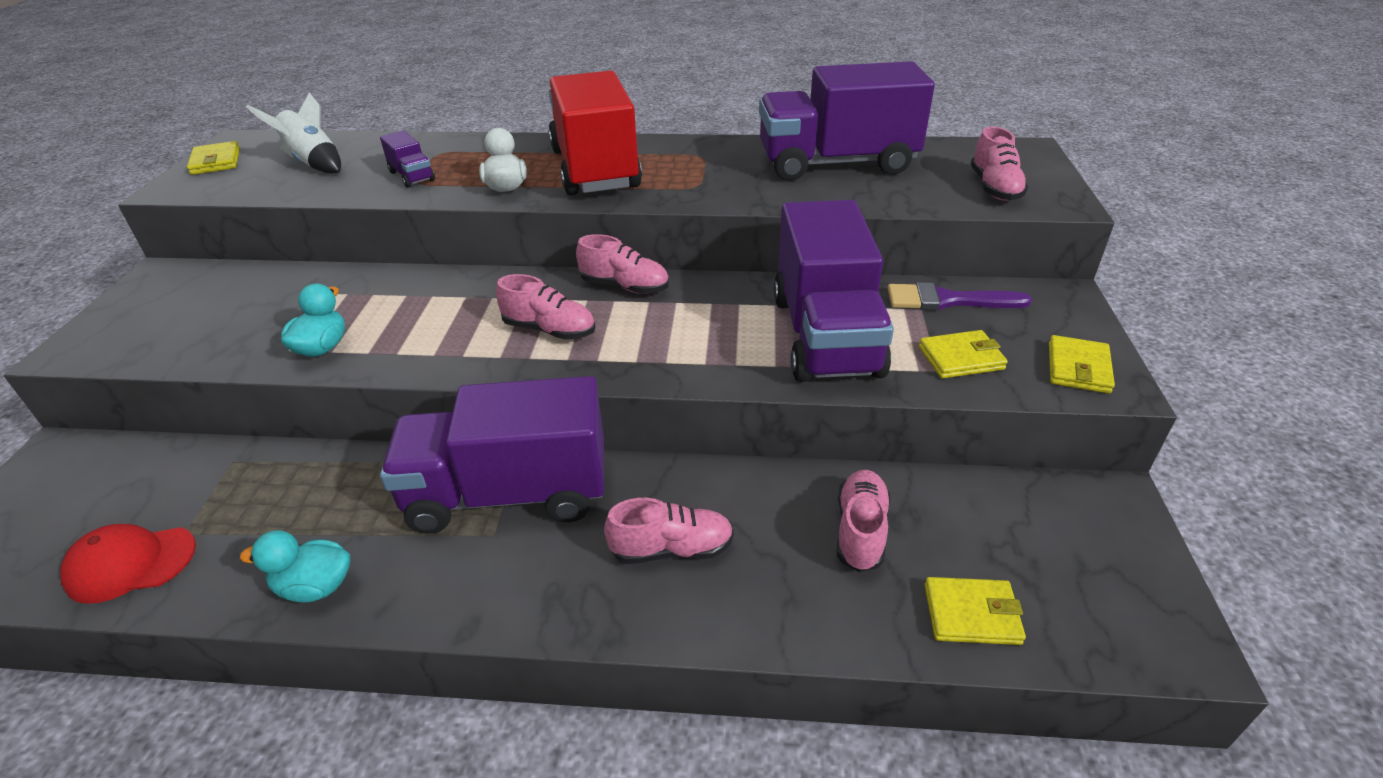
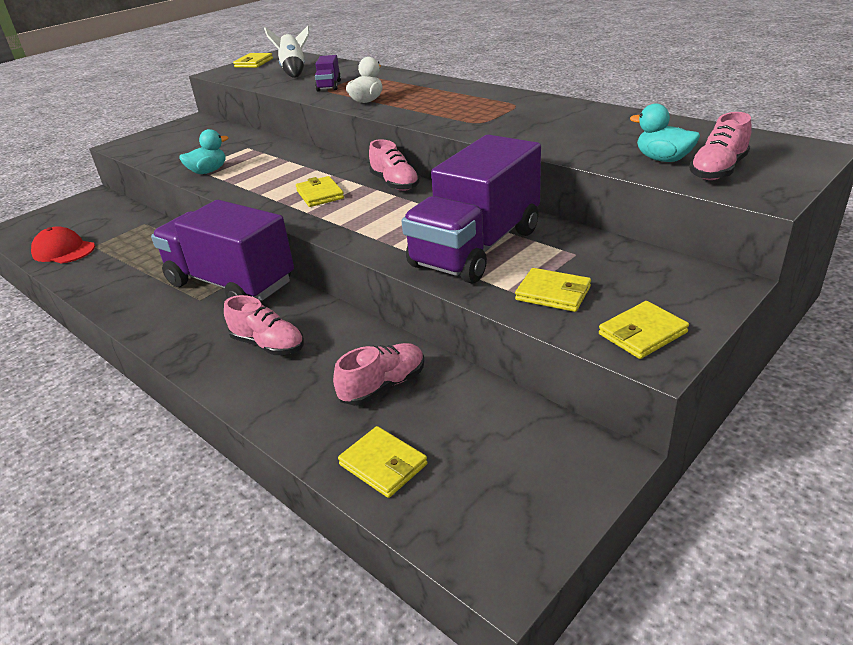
camera: 40 degrees right, 5 degrees down
turquoise duck [240,530,351,603] -> turquoise duck moved to [630,103,700,162]
pink shoe [496,274,595,340] -> yellow wallet [296,176,344,207]
red truck [548,71,642,196] -> none
purple truck [759,61,935,181] -> none
purple brush [888,282,1032,310] -> none

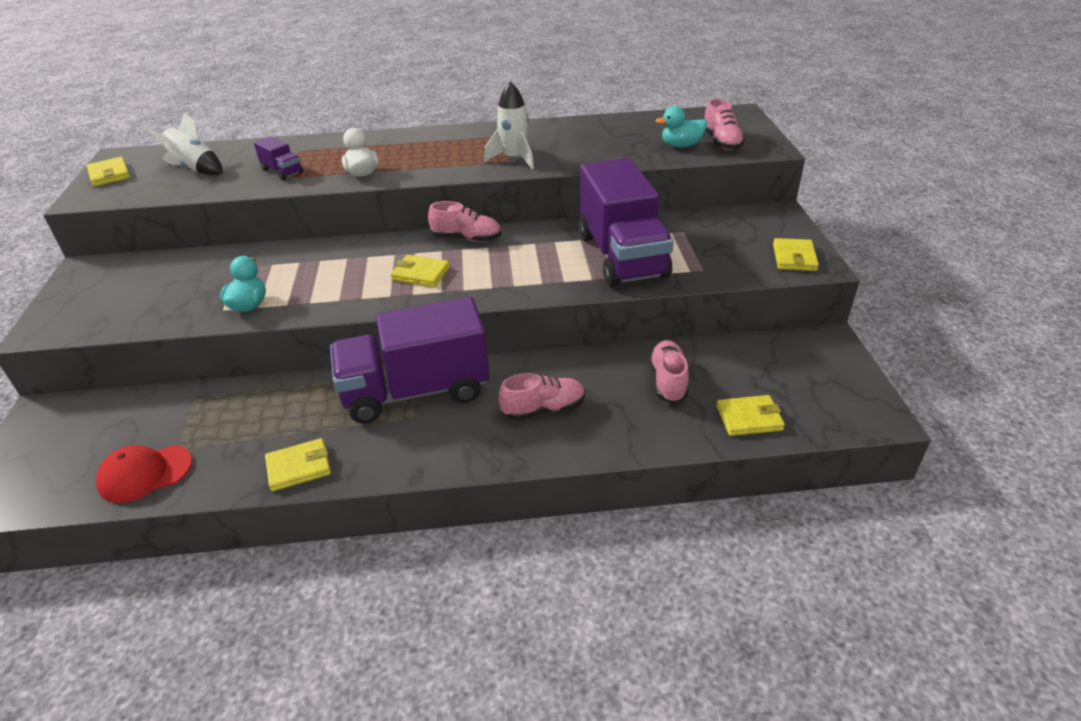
camera: 50 degrees left, 5 degrees up
yellow wallet [515,268,591,312] -> yellow wallet moved to [265,438,331,491]
none -> white rocket [484,82,534,169]

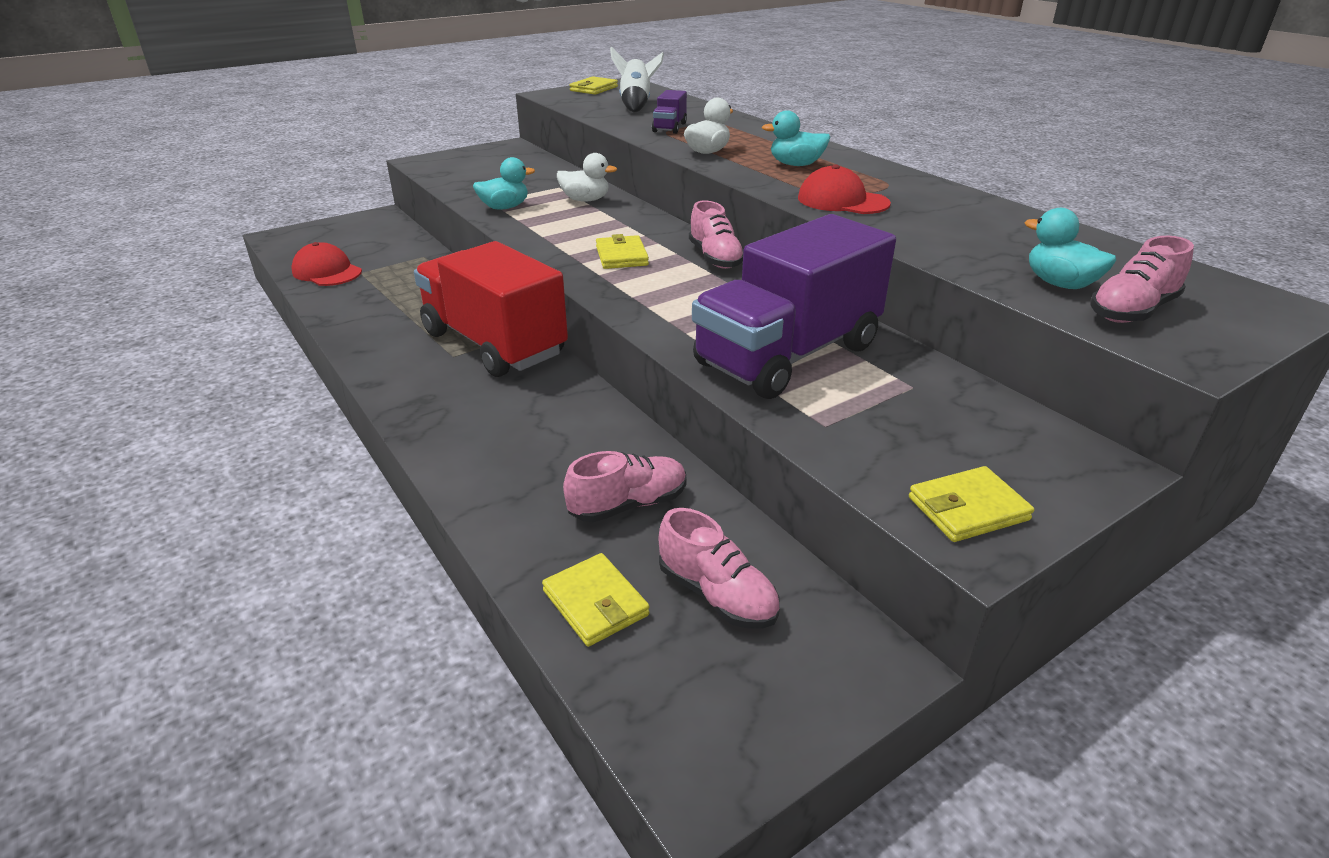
camera: 60 degrees right, 5 degrees down
yellow wallet [265,438,331,491] -> none
purple truck [330,297,490,424] -> red truck [414,241,568,377]
white rocket [484,82,534,169] -> red cap [798,165,891,214]
pink shoe [498,373,585,420] -> pink shoe moved to [659,508,780,628]
none -> white duck [557,153,617,202]
none -> turquoise duck [762,110,830,166]

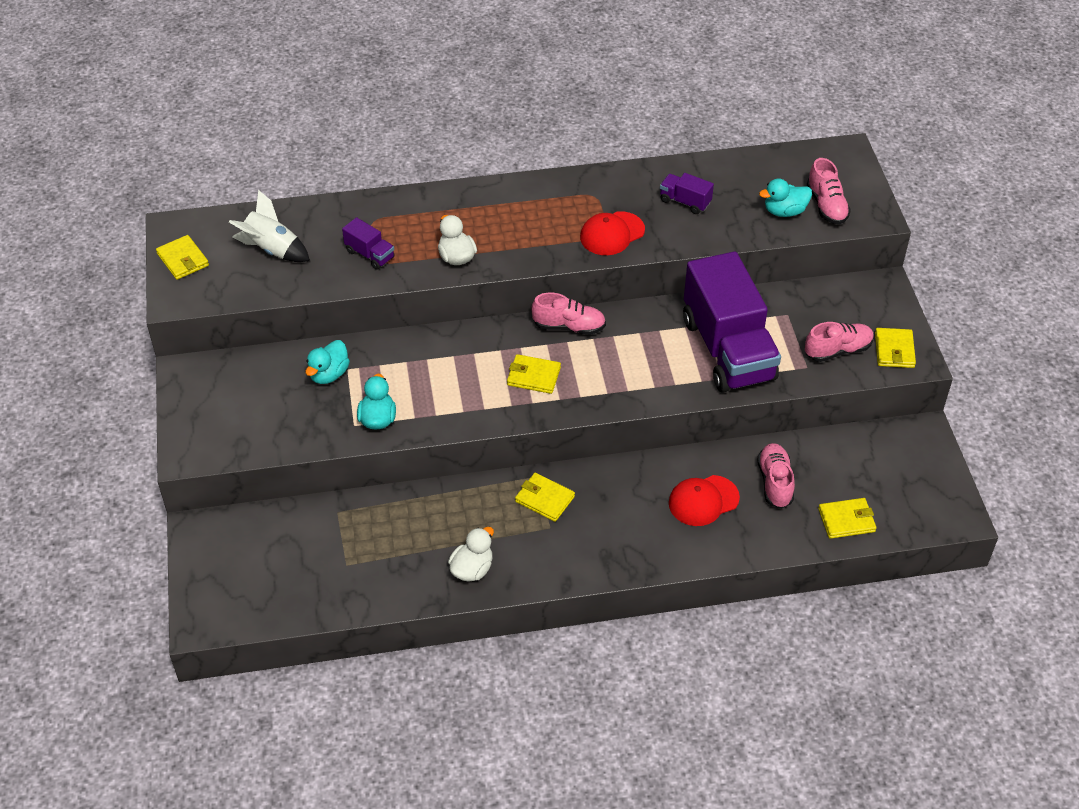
camera: 65 degrees left, 15 degrees up
red cap [291,242,362,286] -> red cap moved to [669,475,740,526]
red truck [414,241,568,377] -> yellow wallet [515,473,575,522]
white duck [557,153,617,202] -> white duck moved to [448,527,494,582]
pink shoe [659,508,780,628] -> pink shoe moved to [805,322,874,362]
turquoise duck [762,110,830,166] -> turquoise duck moved to [305,340,350,384]
none -> purple truck [660,173,714,214]

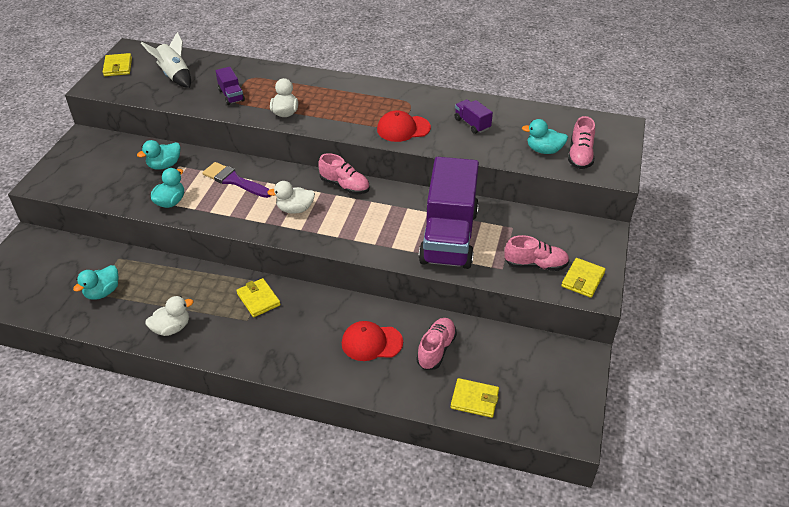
camera: 25 degrees right, 5 degrees down
yellow wallet [507,354,561,394] -> white duck [267,181,315,214]
none -> turquoise duck [73,265,118,300]
none -> purple brush [202,162,271,198]

